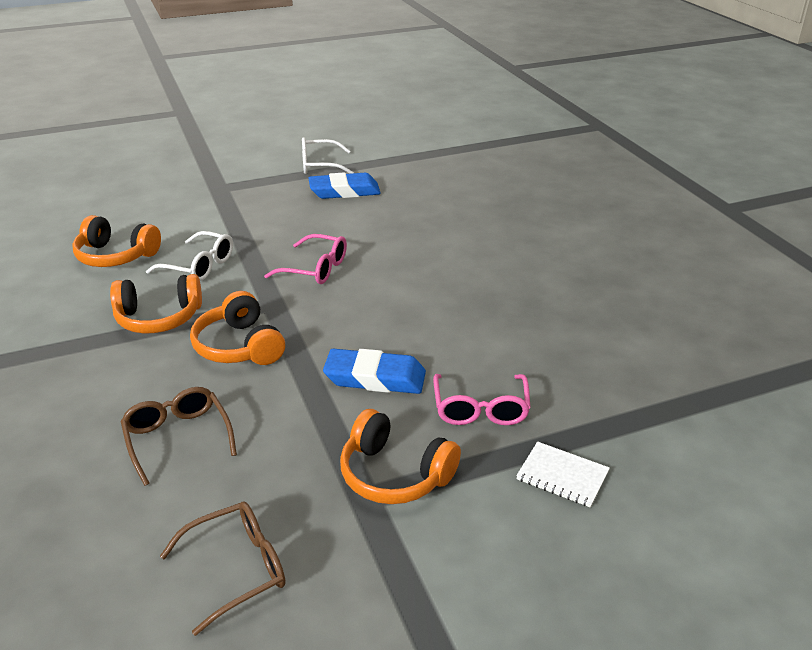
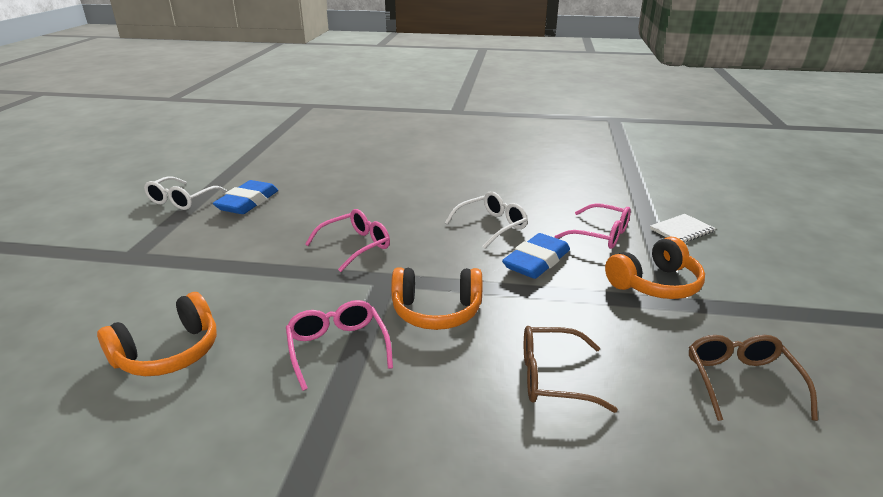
camera: 60 degrees left, 5 degrees down
orange headphones [110,274,202,333] -> pink glasses [286,300,393,391]
white glasses [146,231,233,281] -> white glasses moved to [445,191,528,249]

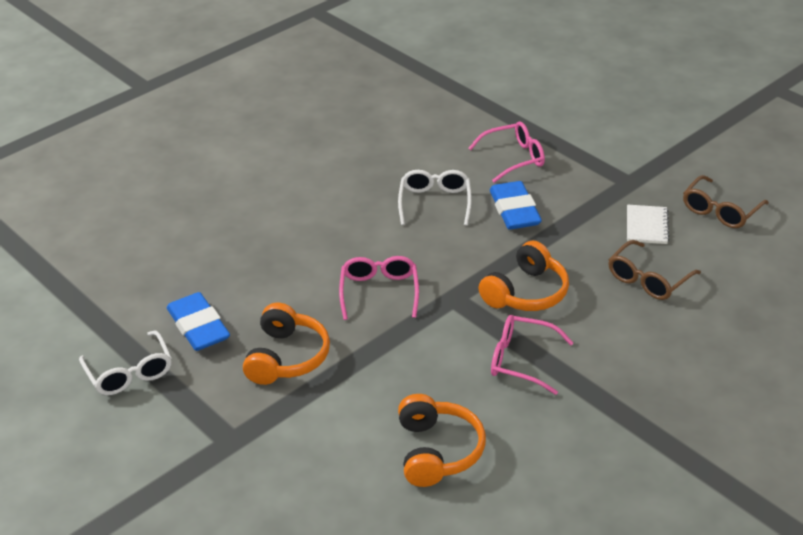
camera: 50 degrees left, 10 degrees up
orange headphones [605,237,705,299] -> orange headphones moved to [243,303,330,385]
white notebook [650,214,716,243] -> white notebook moved to [627,205,669,244]
brown glasses [689,335,818,421] -> brown glasses turned 90 degrees counterclockwise [683,175,769,228]

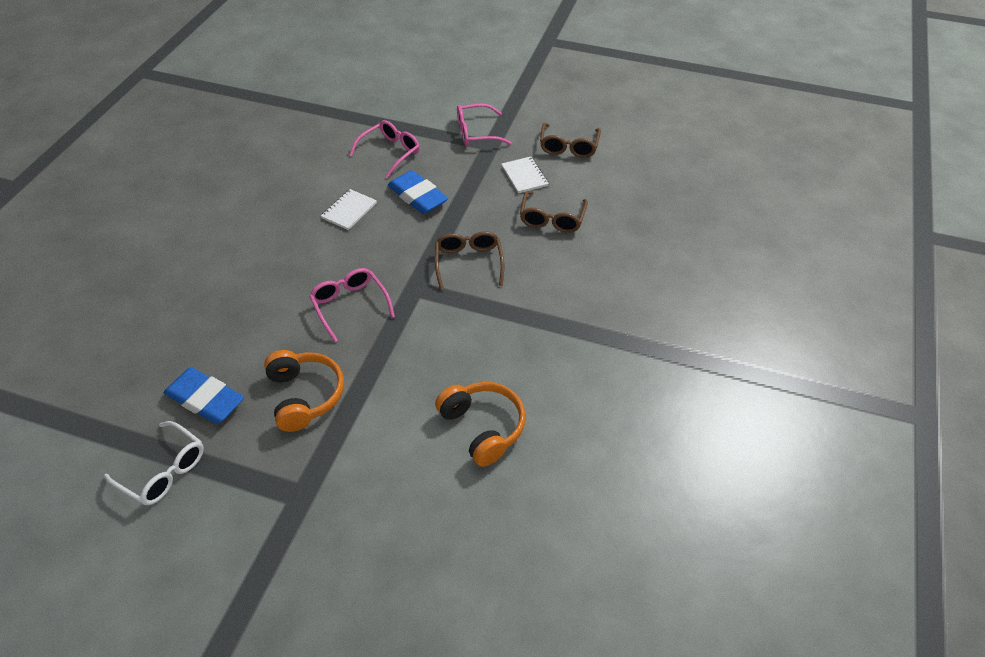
camera: 30 degrees left, 10 degrees up
white glasses [398,170,472,226] -> white notebook [321,189,377,230]
orange headphones [479,241,569,311] -> brown glasses [435,231,504,290]
pink glasses [491,315,573,395] -> pink glasses moved to [457,104,512,146]

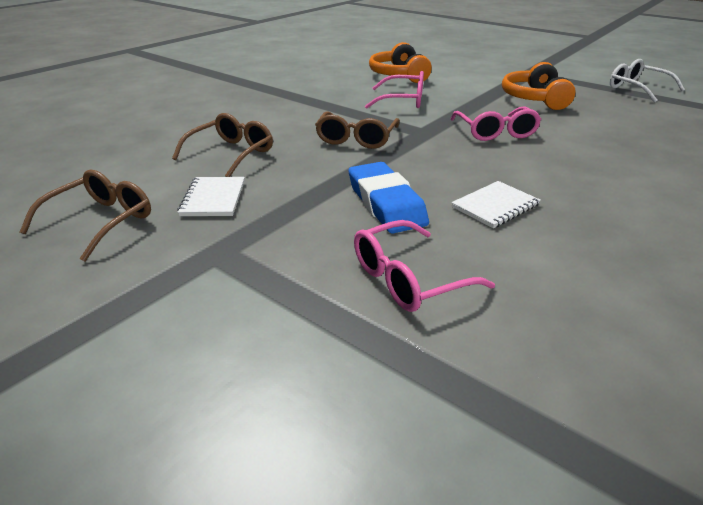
camera: 160 degrees left, 15 degrees down
blue eraser [164,367,244,424] -> none
pink glasses [457,104,512,146] -> pink glasses moved to [365,71,424,109]

